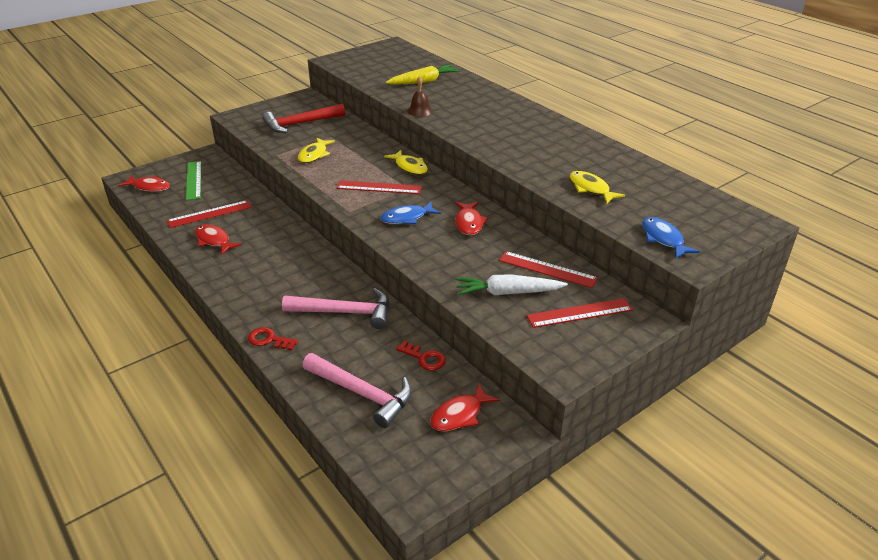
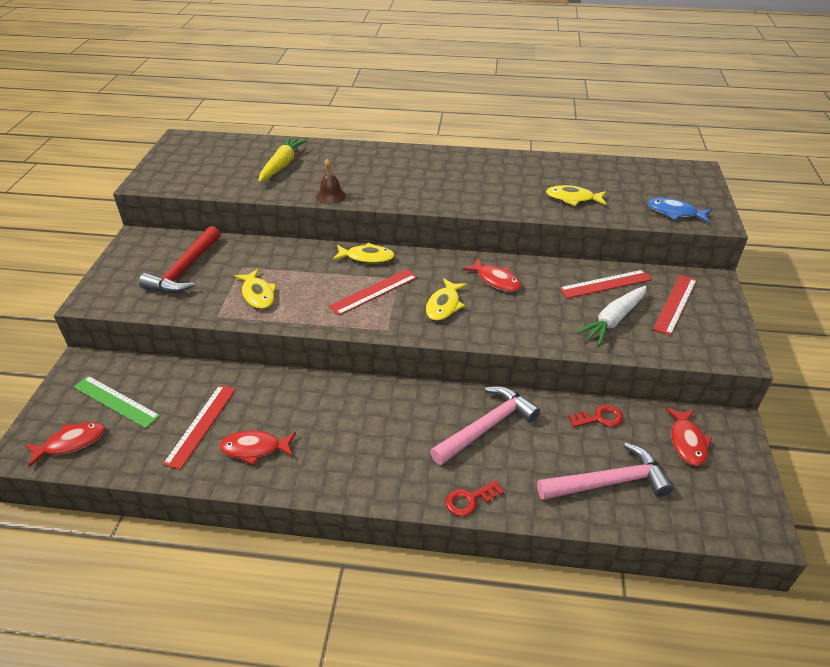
camera: 45 degrees left, 5 degrees up
blue fish [380,201,441,224] -> yellow fish [426,278,467,321]

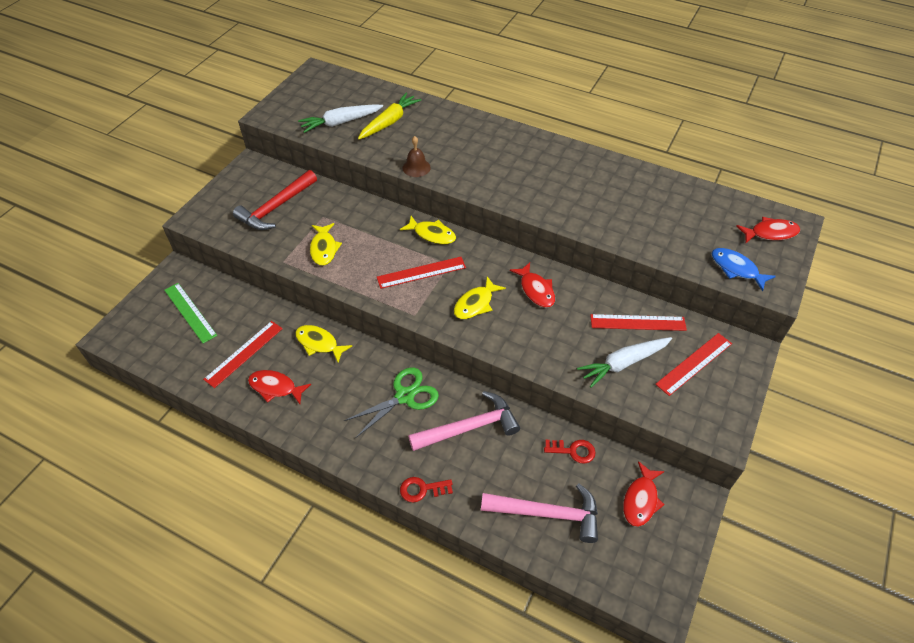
camera: 20 degrees right, 10 degrees up
red fish [25,422,105,467] -> red fish moved to [736,217,800,243]
yellow fish [546,185,607,206] -> yellow fish moved to [295,325,352,363]
none -> white carrot [298,104,383,133]
none -> green scissors [344,367,439,438]

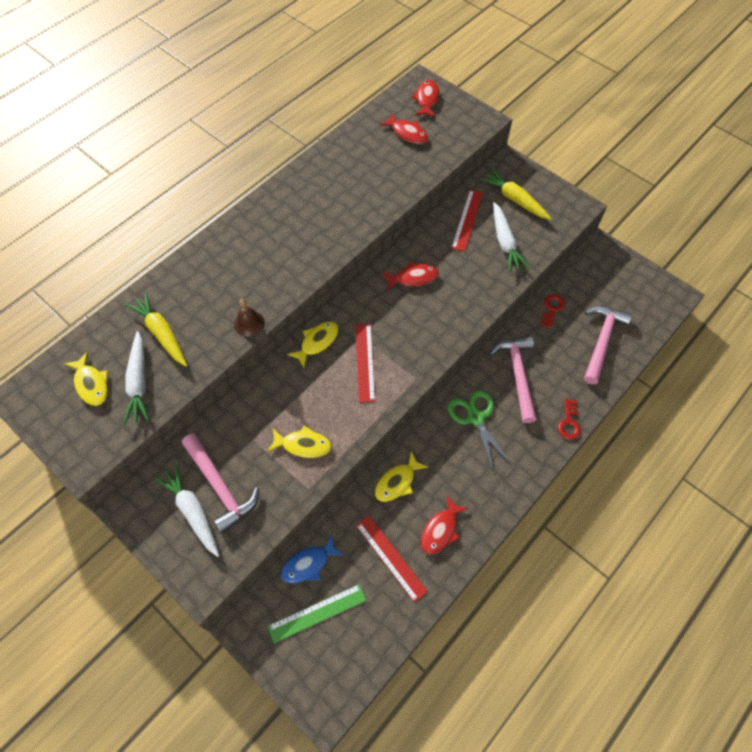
camera: 75 degrees left, 10 degrees up
red hammer [233,170,317,230] -> pink hammer [182,433,259,534]
yellow fish [454,276,506,319] -> yellow fish moved to [64,351,108,406]
red fish [623,461,665,527] -> red fish moved to [380,113,428,144]
red ruler [655,333,732,396] -> yellow carrot [480,169,552,220]
blue fish [711,248,776,291] -> blue fish moved to [281,534,344,583]
none -> white carrot [155,464,219,557]

